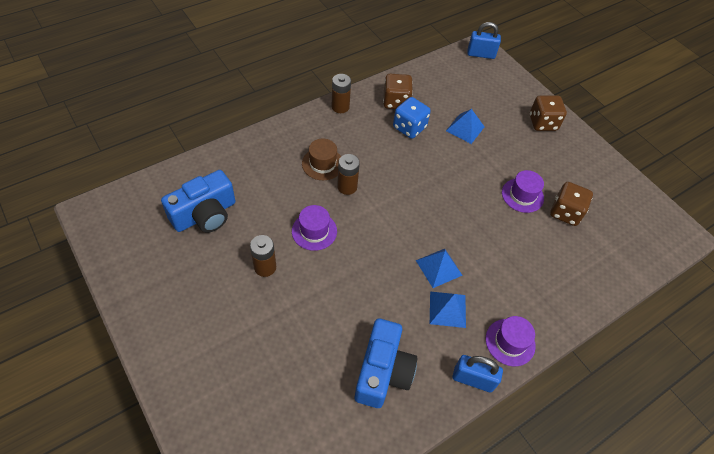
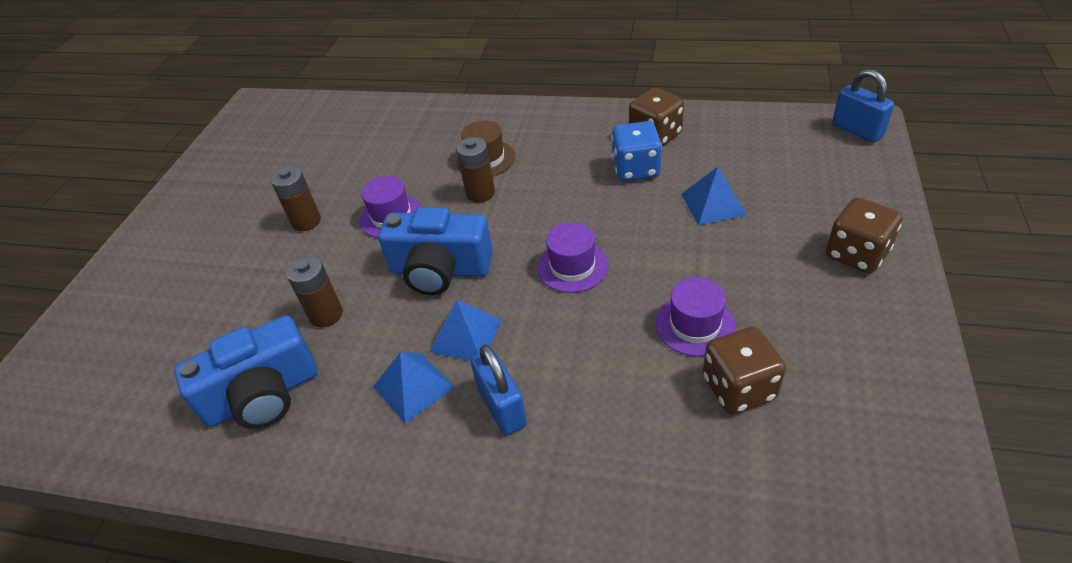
camera: 55 degrees right, 10 degrees down
blue camera [161,170,235,233] -> blue camera moved to [378,207,493,295]
brown battery [332,74,351,113] -> brown battery moved to [286,256,343,327]
blue padlock [453,355,503,393] -> blue padlock moved to [471,345,527,435]
purple hat [486,316,536,366] -> purple hat moved to [537,222,609,293]

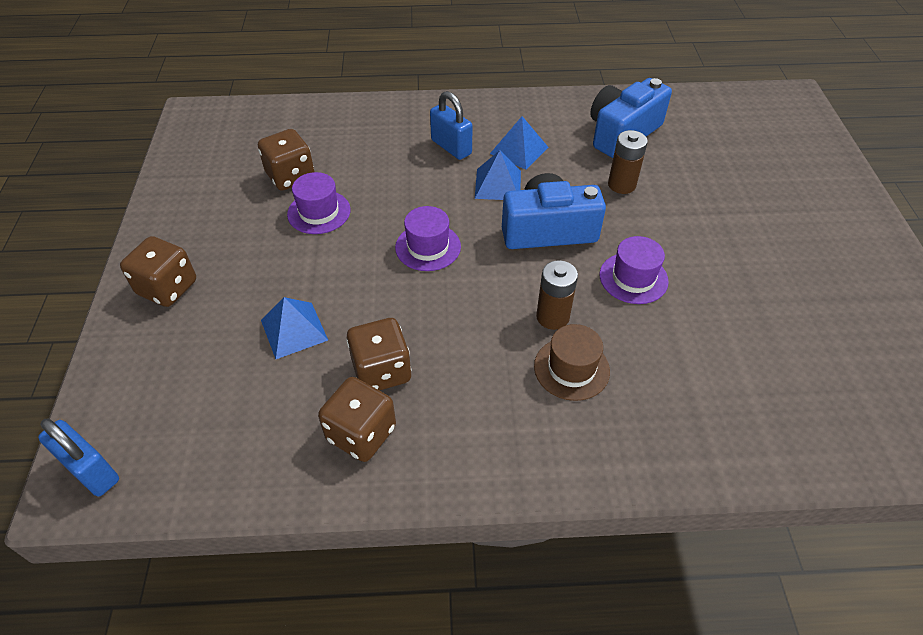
camera: 160 degrees right, 5 degrees up
brown battery [271,166,321,231] -> none
blue dice [611,121,662,181] -> brown dice [346,318,411,391]

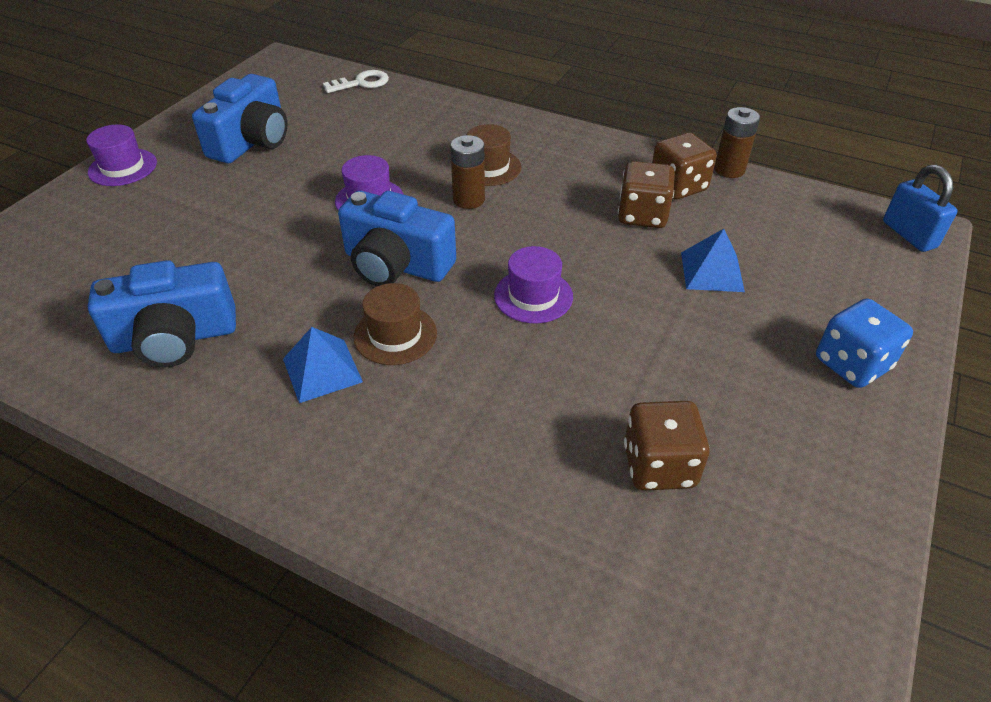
camera: 150 degrees left, 5 degrees down
brown dice [120,236,196,307] -> blue dice [816,299,913,388]
purple hat [287,172,351,234] -> purple hat moved to [86,125,157,186]
blue padlock [430,91,473,160] -> none
blue pyramid [475,150,521,200] -> brown hat [354,283,437,365]
brown battery [608,130,648,194] -> brown battery moved to [714,107,760,178]
none -> blue camera [192,74,287,163]
none -> white key [323,70,389,93]

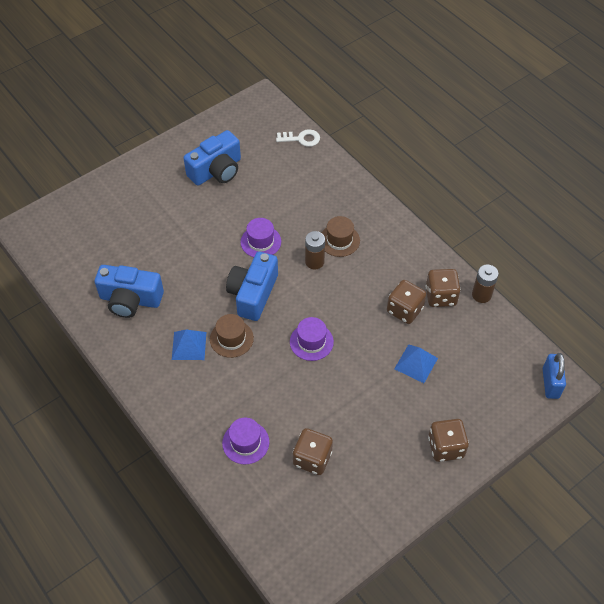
camera: 25 degrees right, 10 degrees up
purple hat [86,125,157,186] -> purple hat moved to [222,418,269,464]
blue camera [338,191,456,286] -> blue camera turned 60 degrees clockwise [226,252,278,321]
blue dice [816,299,913,388] -> brown dice [428,419,469,462]

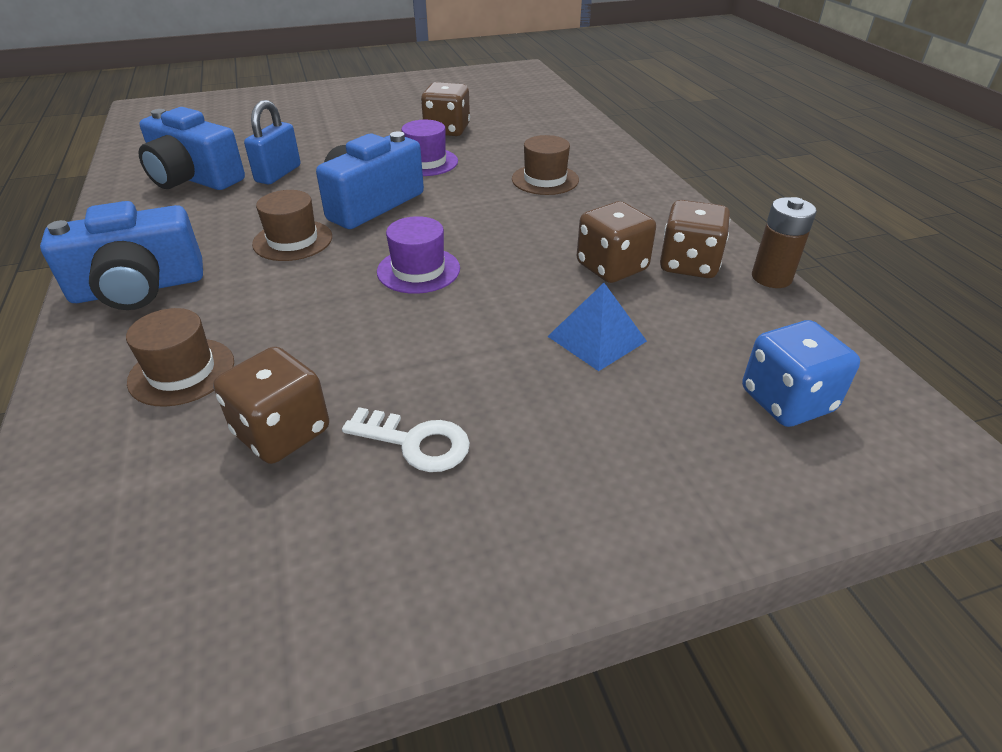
camera: 20 degrees right, 15 degrees down
blue pyramid [172,330,206,360] -> none
blue camera [184,130,241,186] -> blue camera moved to [40,201,203,310]
purple hat [222,418,269,464] -> brown hat [126,308,234,407]
white key [276,129,320,147] -> white key moved to [342,407,470,472]
brown battery [305,231,325,270] -> none
brown dice [428,419,469,462] -> brown dice moved to [421,82,470,136]
blue padlock [543,353,566,399] -> blue padlock moved to [244,100,301,184]
none -> blue dice [742,320,860,427]

